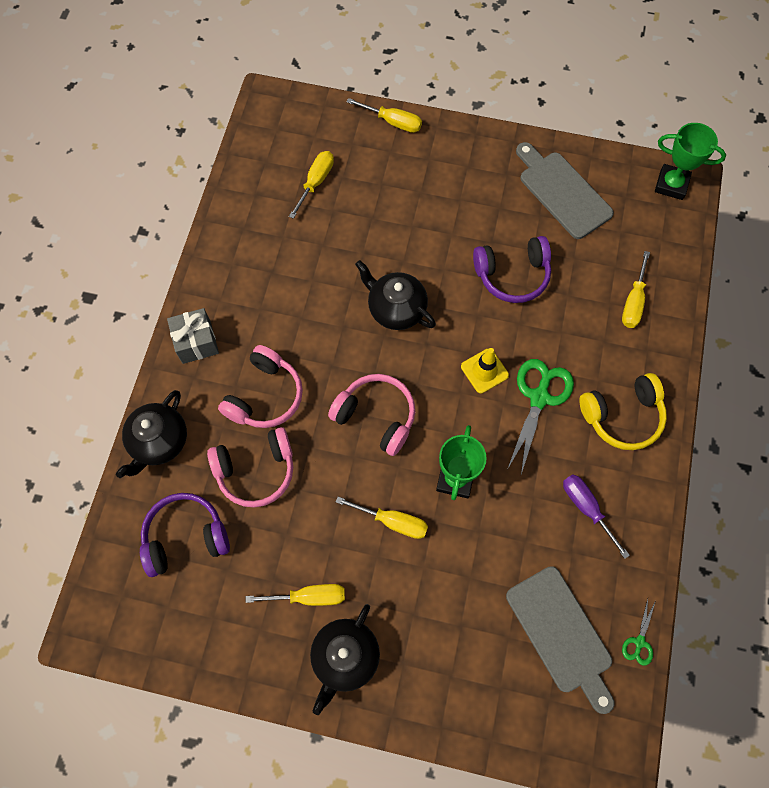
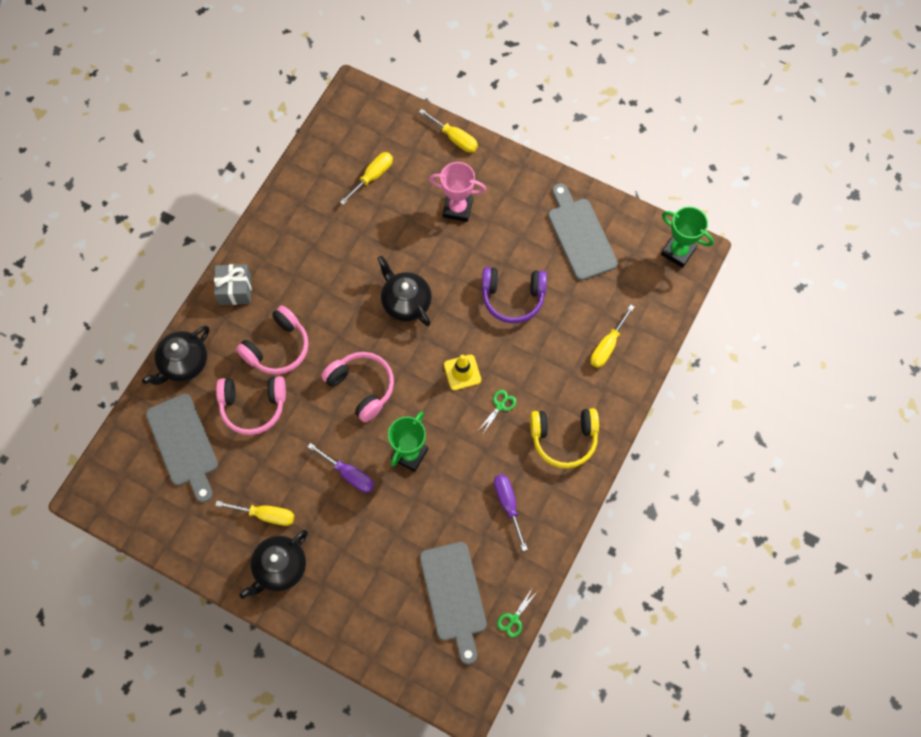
camera: 15 degrees right, 0 degrees up
purple headphones [140,493,230,577] -> grey cutting board [146,393,218,503]
yellow screwdriver [336,497,428,539] -> purple screwdriver [307,443,374,493]
green scissors [507,359,574,474] -> green scissors [479,390,516,435], size x0.49
none -> pink trophy [429,162,486,222]

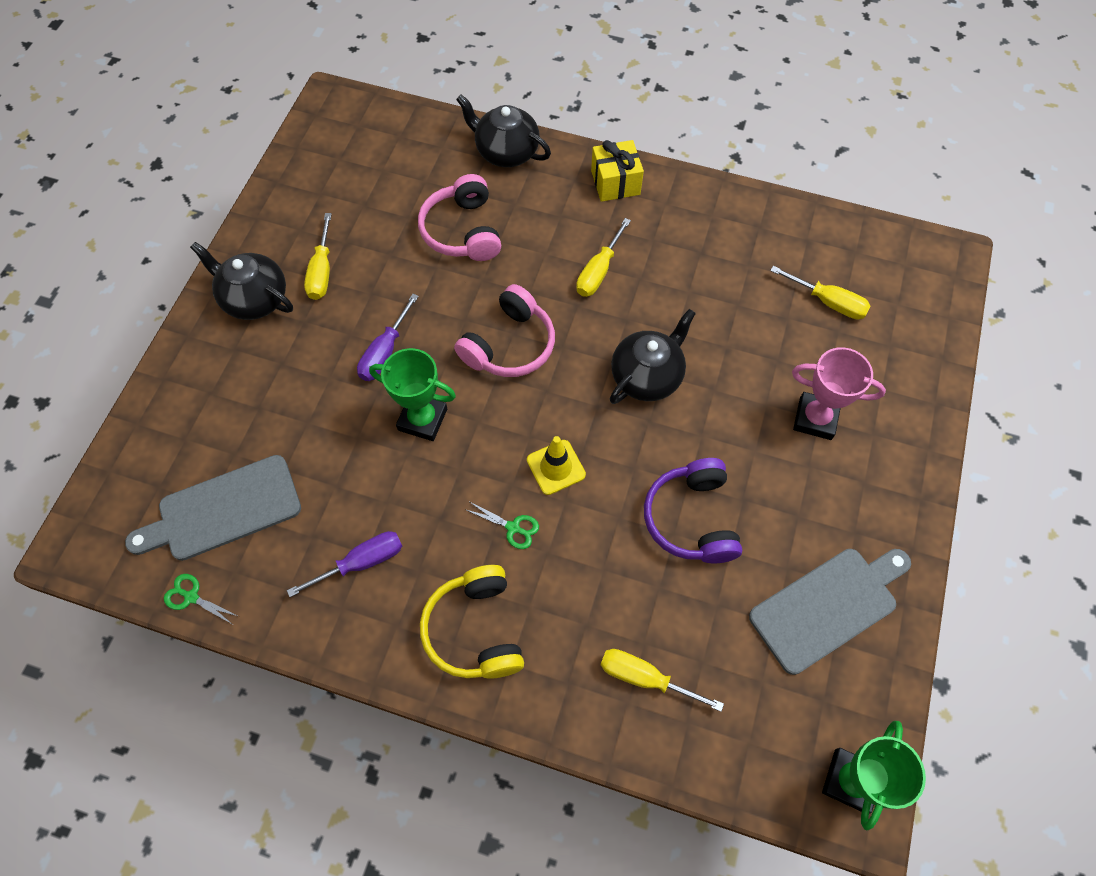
camera: 80 degrees right, 5 degrees down
grey cutting board [146,393,218,503] -> none
grey gift [214,264,252,305] -> yellow gift [591,140,644,202]
pink headphones [236,305,309,375] -> none
yellow screwdriver [419,109,478,153] -> yellow screwdriver moved to [576,218,631,297]
pink trophy [429,162,486,222] -> pink trophy turned 75 degrees counterclockwise [792,347,886,440]

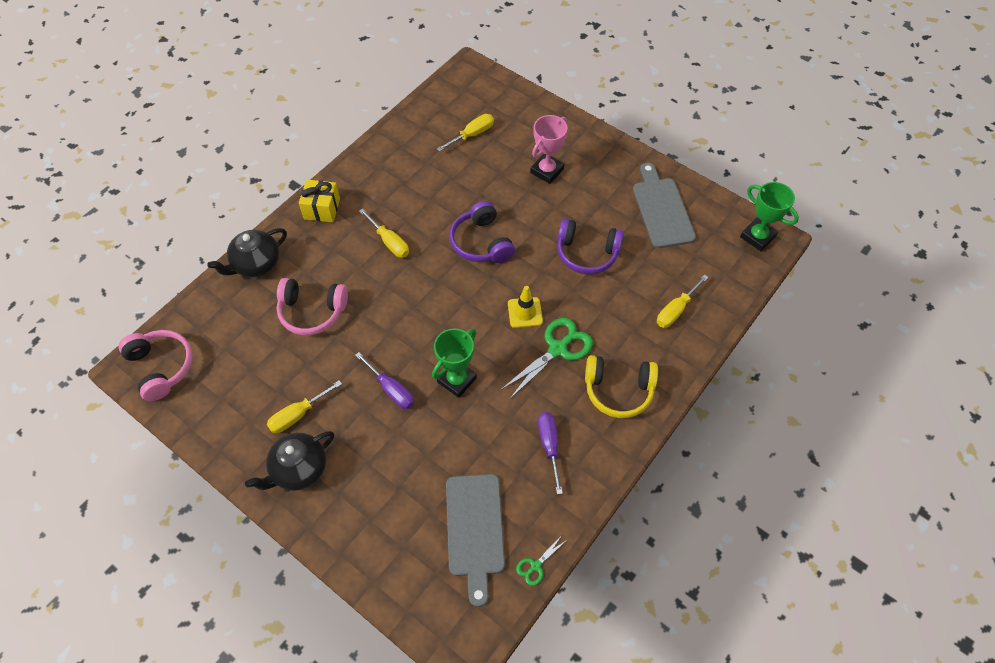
camera: 70 degrees left, 5 degrees down
yellow screwdriver [304,213,332,300] -> yellow screwdriver turned 120 degrees clockwise [267,380,342,433]
pink headphones [454,284,555,377] -> pink headphones moved to [119,330,193,401]
green scissors [464,502,539,549] -> green scissors [501,318,593,399], size x2.05
black teapot [610,309,696,404] -> purple headphones [449,201,515,263]

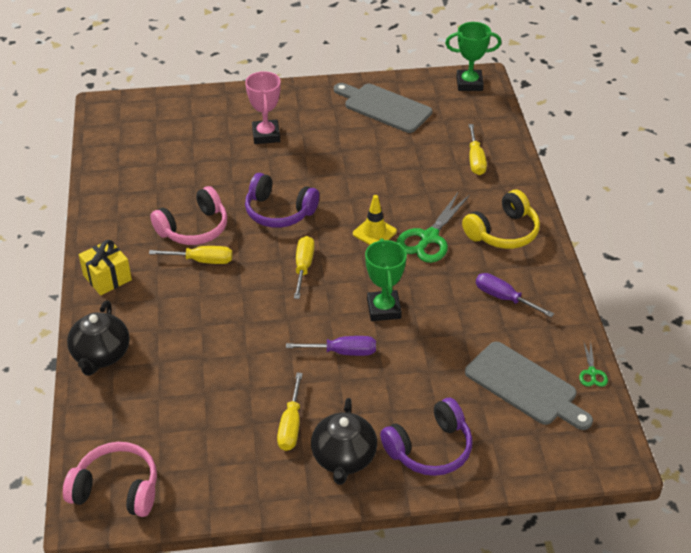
camera: 45 degrees left, 15 degrees down
pink headphones [277,278,348,335] -> pink headphones moved to [150,186,228,245]
yellow screwdriver [437,114,494,152] -> yellow screwdriver moved to [294,236,315,299]
green scissors [501,318,593,399] -> green scissors turned 150 degrees counterclockwise [396,193,470,263]
purple headphones [557,219,624,274] -> purple headphones moved to [380,398,473,476]

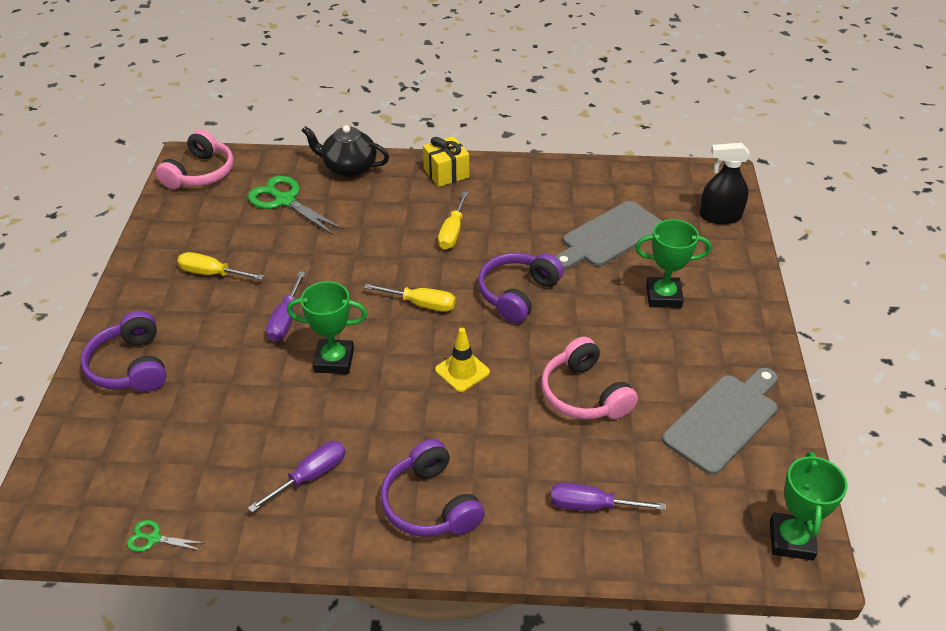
camera: 100 degrees right, 0 degrees up
pink headphones [150,186,228,245] -> pink headphones moved to [541,337,638,419]
pink trophy [245,71,281,144] -> green trophy [635,219,711,308]
black teapot [311,398,377,485] -> none
green scissors [396,193,470,263] -> green scissors moved to [248,176,344,235]
yellow headphones [462,190,540,249] -> purple headphones [380,439,485,537]
grey cutting board [465,342,593,430] -> grey cutting board moved to [555,201,662,270]
yellow screwdriver [468,124,487,175] -> purple screwdriver [551,483,666,511]
none -> black spray bottle [699,143,750,224]

